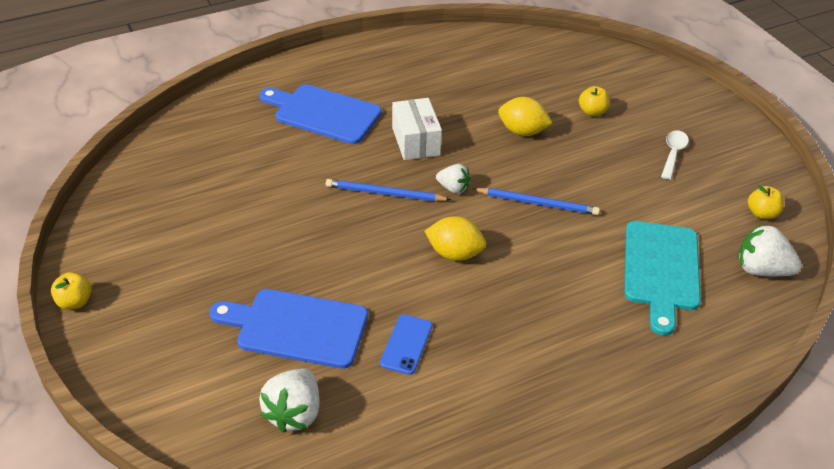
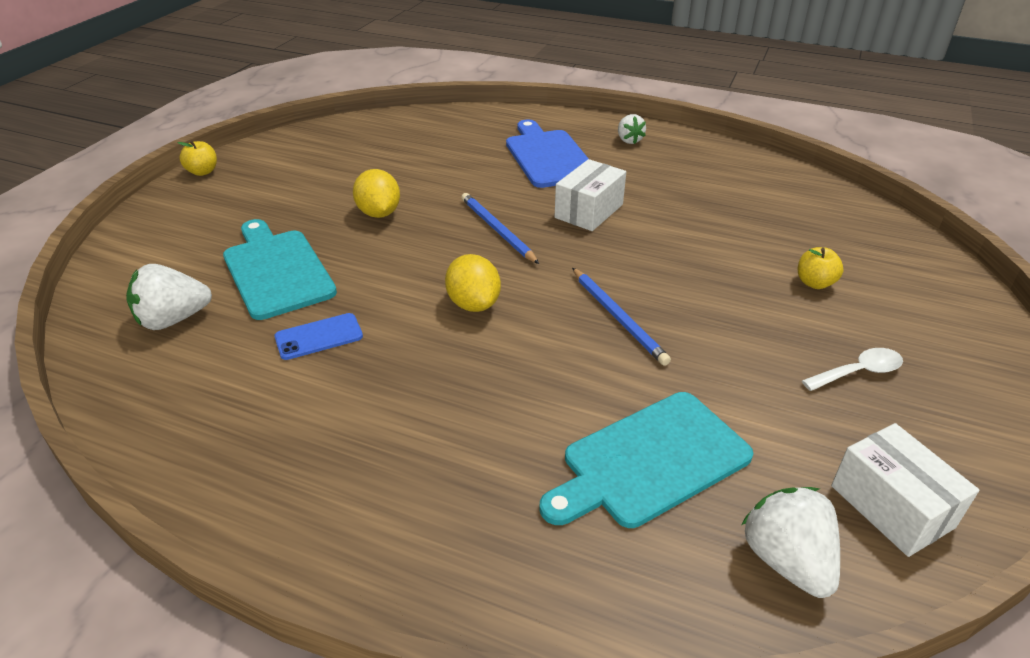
camera: 50 degrees right, 5 degrees down
blue cutting board [209,289,368,369] -> turquoise cutting board [223,219,337,320]
white strawberry [436,164,470,194] -> white strawberry moved to [618,114,646,144]
yellow lemon [498,97,552,136] -> yellow lemon moved to [353,169,400,218]
yellow apple [748,185,784,219] -> white box [831,423,979,557]

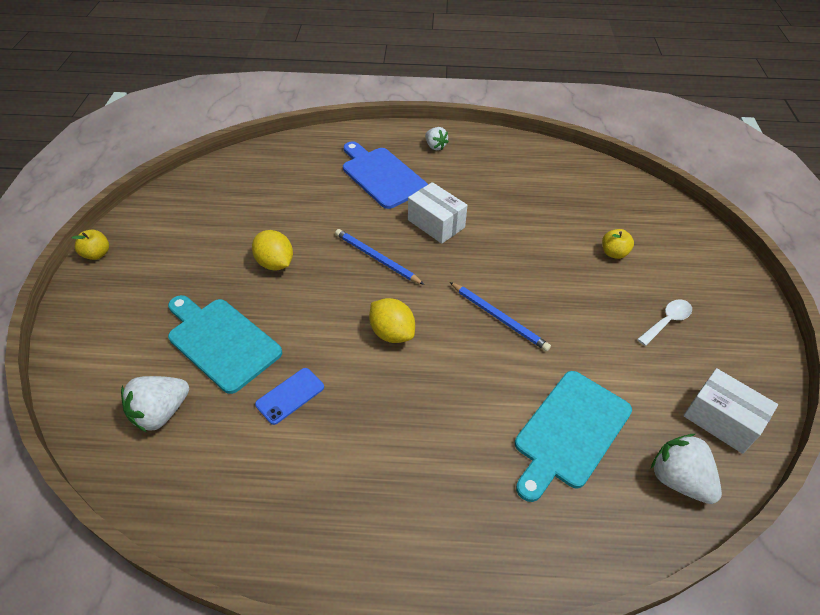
camera: 20 degrees left, 10 degrees up
white box [554,159,626,231] -> white box turned 60 degrees counterclockwise [408,182,468,244]

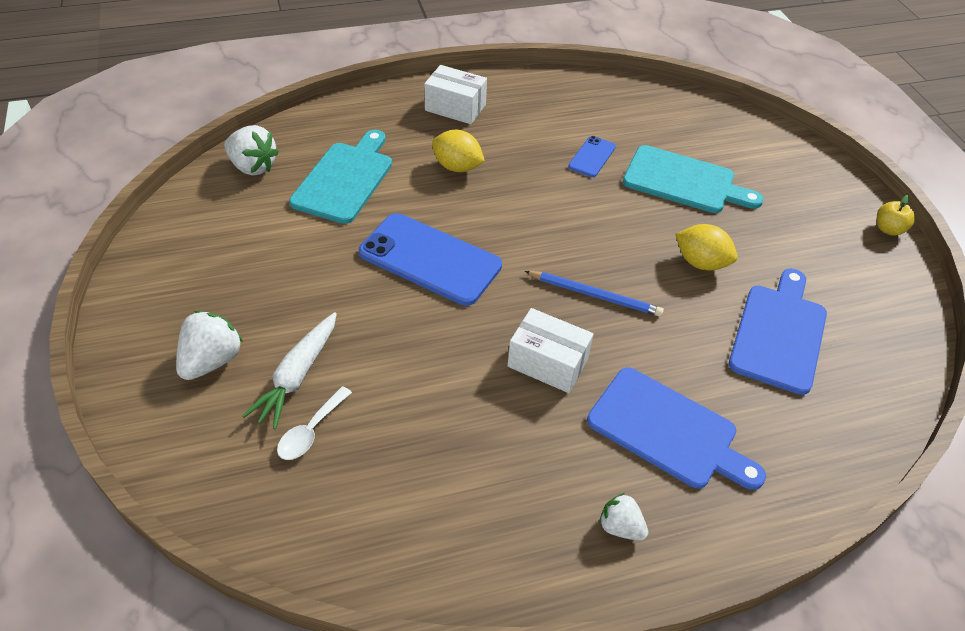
camera: 160 degrees right, 0 degrees up
white strawberry [121,376,189,433] -> white strawberry moved to [176,311,243,380]
yellow lemon [369,298,415,343] -> yellow lemon moved to [432,130,485,172]
blue pencil [450,282,551,351] -> blue phone [359,213,502,306]
yellow apple [602,229,634,259] -> white carrot [243,312,337,429]
white spoon [637,300,692,346] -> white spoon moved to [277,386,352,460]
white box [683,368,778,454] -> white box moved to [424,65,487,124]
none -> blue cutting board [729,269,827,395]

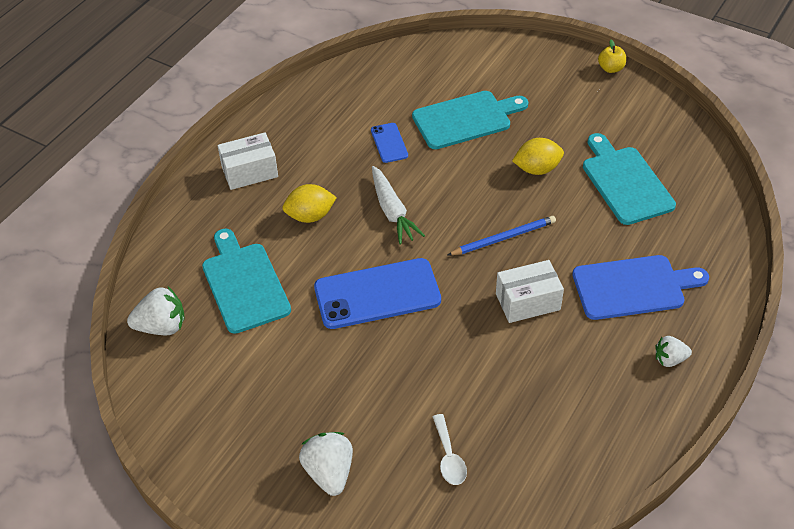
camera: 40 degrees left, 0 degrees up
white carrot [243,312,337,429] -> white carrot moved to [372,166,425,244]
blue cutting board [729,269,827,395] -> turquoise cutting board [583,133,676,225]

